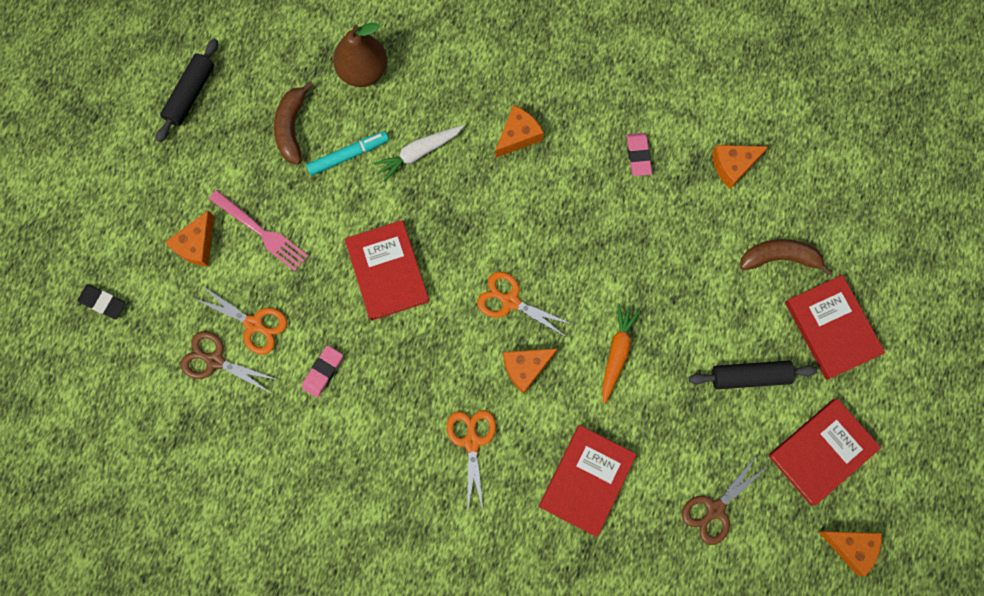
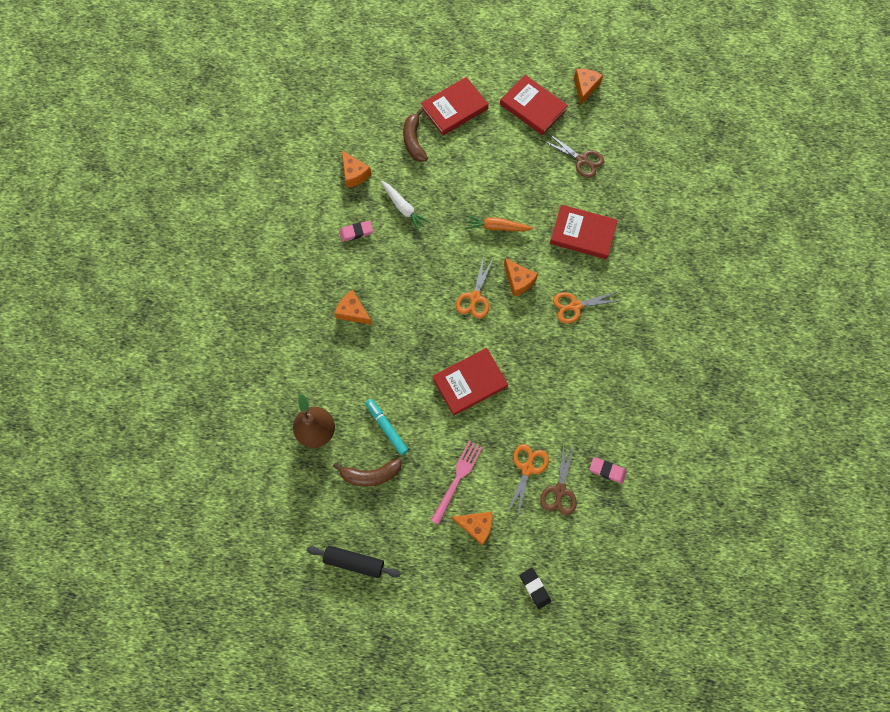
camera: 100 degrees left, 5 degrees down
black eraser [77,284,126,320] -> black eraser turned 45 degrees counterclockwise [520,568,551,609]
pink eraser [302,345,343,398] -> pink eraser moved to [589,457,627,484]
white carrot [373,125,464,182] -> white carrot moved to [381,181,430,232]
black rolling pin [689,361,817,389] -> none

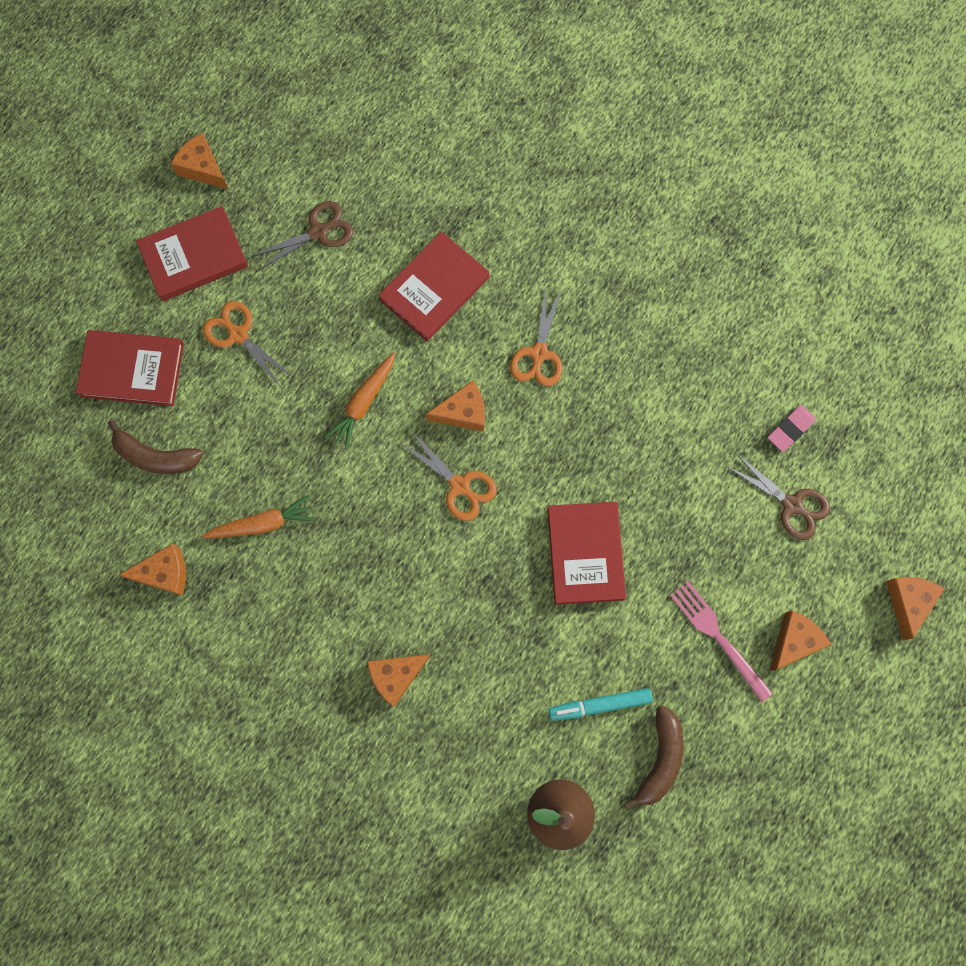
camera: 65 degrees left, 5 degrees up
black rolling pin [307,545,401,578] -> none
pink eraser [339,221,373,242] -> none
white carrot [381,181,430,232] -> orange carrot [201,495,316,538]
red book [421,77,488,135] -> red book turned 75 degrees counterclockwise [76,330,184,406]
orange scissors [507,444,549,516] -> orange scissors moved to [203,301,293,386]
black eraser [520,568,551,609] -> orange cheese [886,577,944,640]

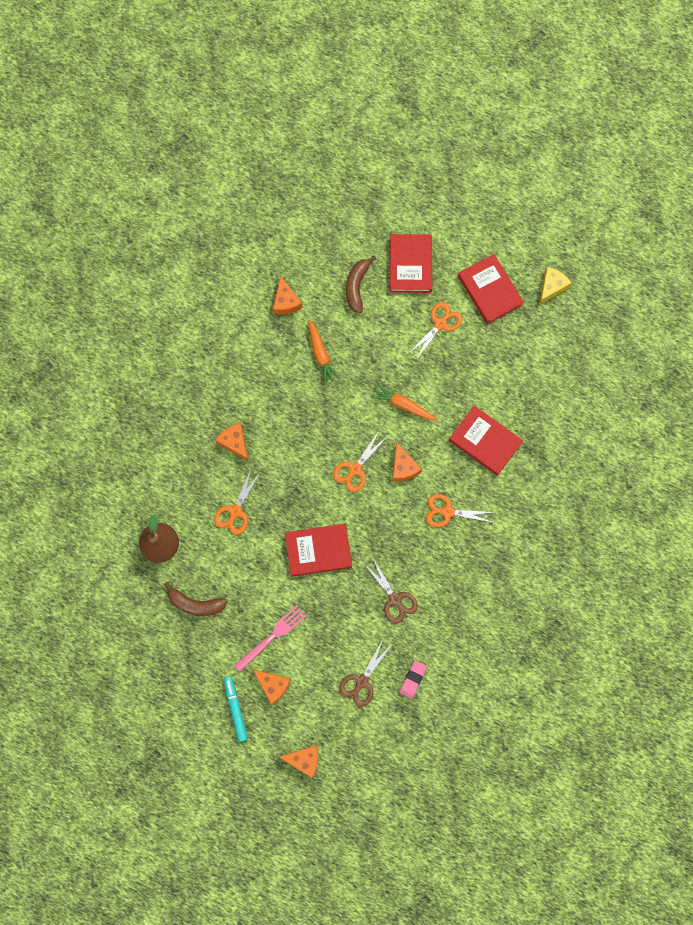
camera: 85 degrees right, 0 degrees up
orange cheese [171,133,229,190] -> yellow cheese [539,267,572,305]
brown scissors [251,201,353,270] -> brown scissors moved to [364,557,418,624]
turquoise marker [549,688,653,721] -> turquoise marker moved to [224,676,248,742]
pink eraser [768,405,816,452] -> pink eraser turned 75 degrees clockwise [399,661,427,699]
none -> orange scissors [214,469,260,535]

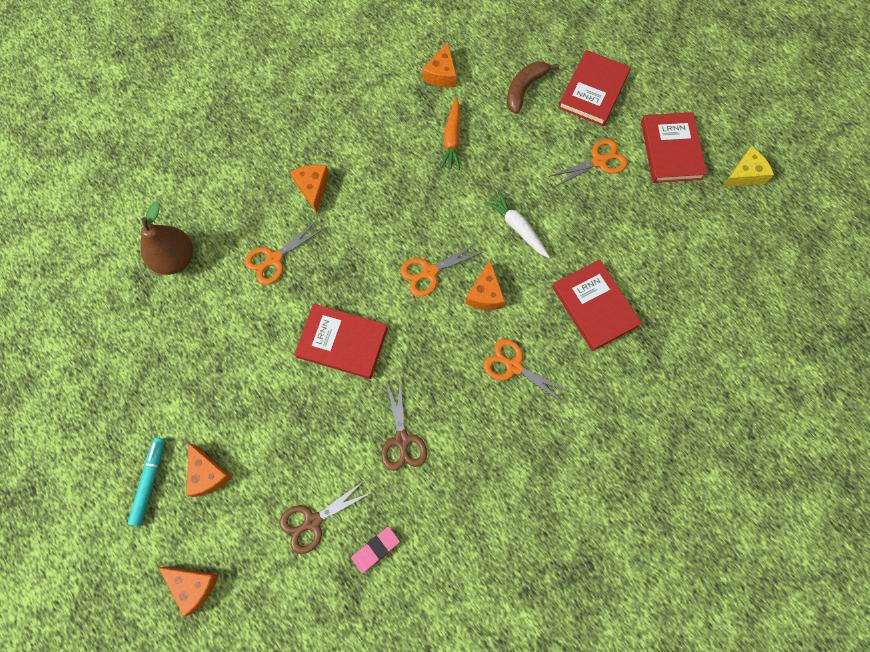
camera: 25 degrees right, 5 degrees down
brown banana [164,582,227,616] -> none
pink fork [234,605,306,672] -> none
orange carrot [371,384,438,420] -> white carrot [485,191,550,258]

